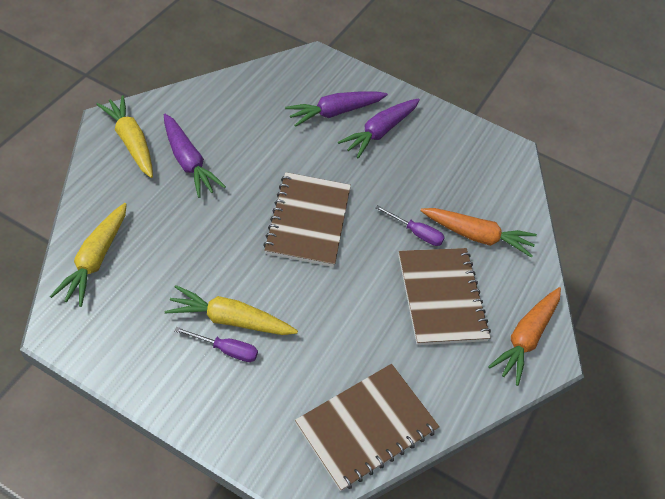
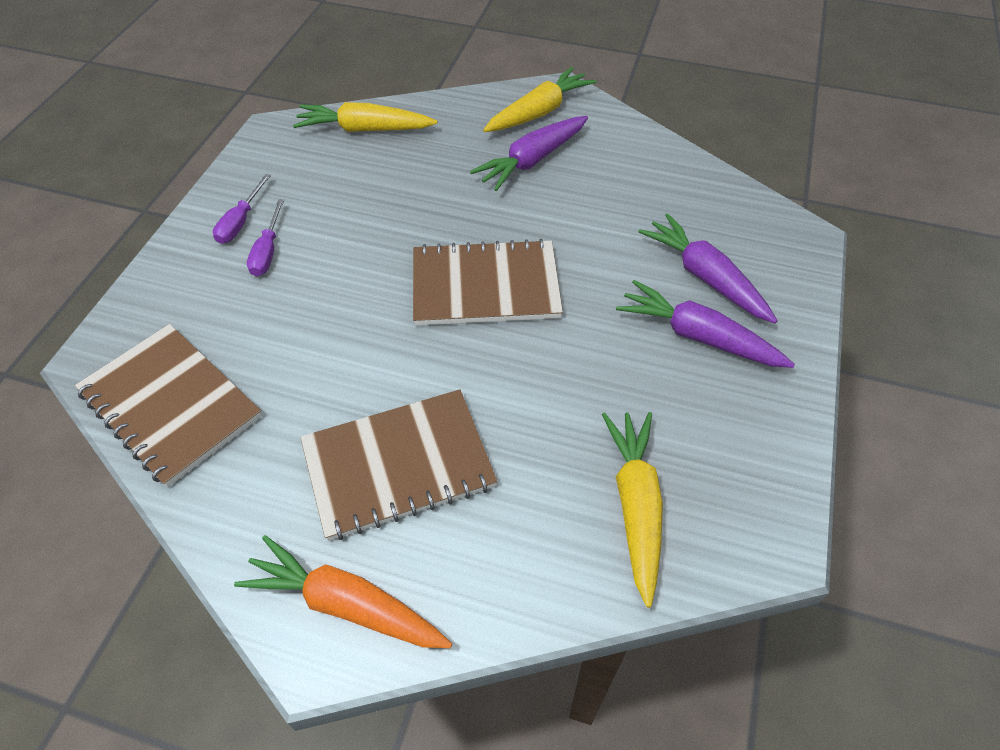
camera: 85 degrees right, 0 degrees up
yellow carrot [165,285,298,335] -> yellow carrot moved to [602,412,663,608]
purple screwdriver [375,205,445,246] -> purple screwdriver moved to [213,174,271,244]
orange carrot [420,208,537,258] -> none

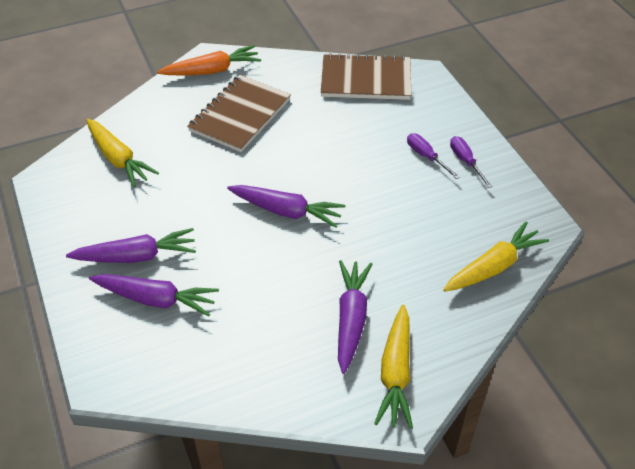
camera: 140 degrees right, 5 degrees down
brown notebook [413,239,563,326] -> purple carrot [227,185,345,228]

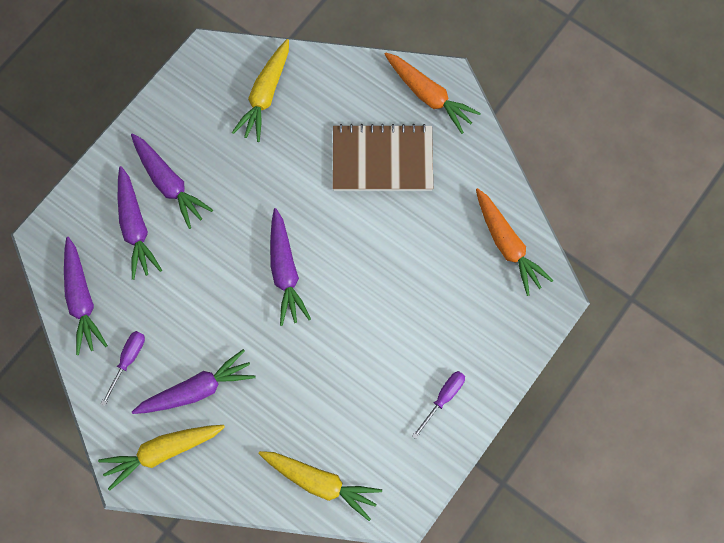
camera: 60 degrees right, 25 degrees up
brown notebook [321,53,411,100] -> orange carrot [476,188,553,296]
purple screwdriver [407,133,460,179] -> purple screwdriver moved to [101,331,145,406]
none -> purple carrot [64,237,108,355]

